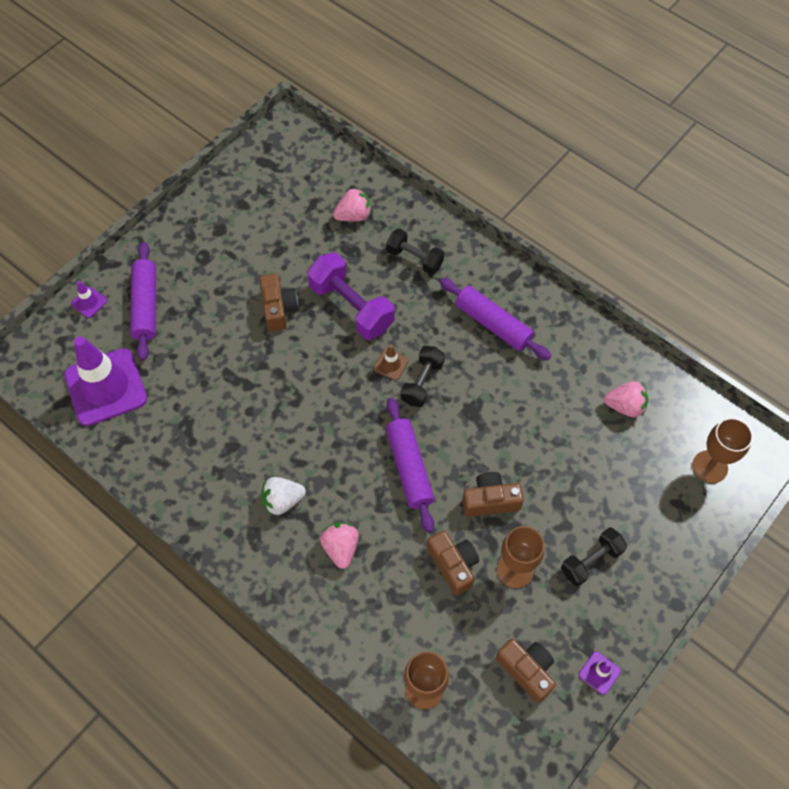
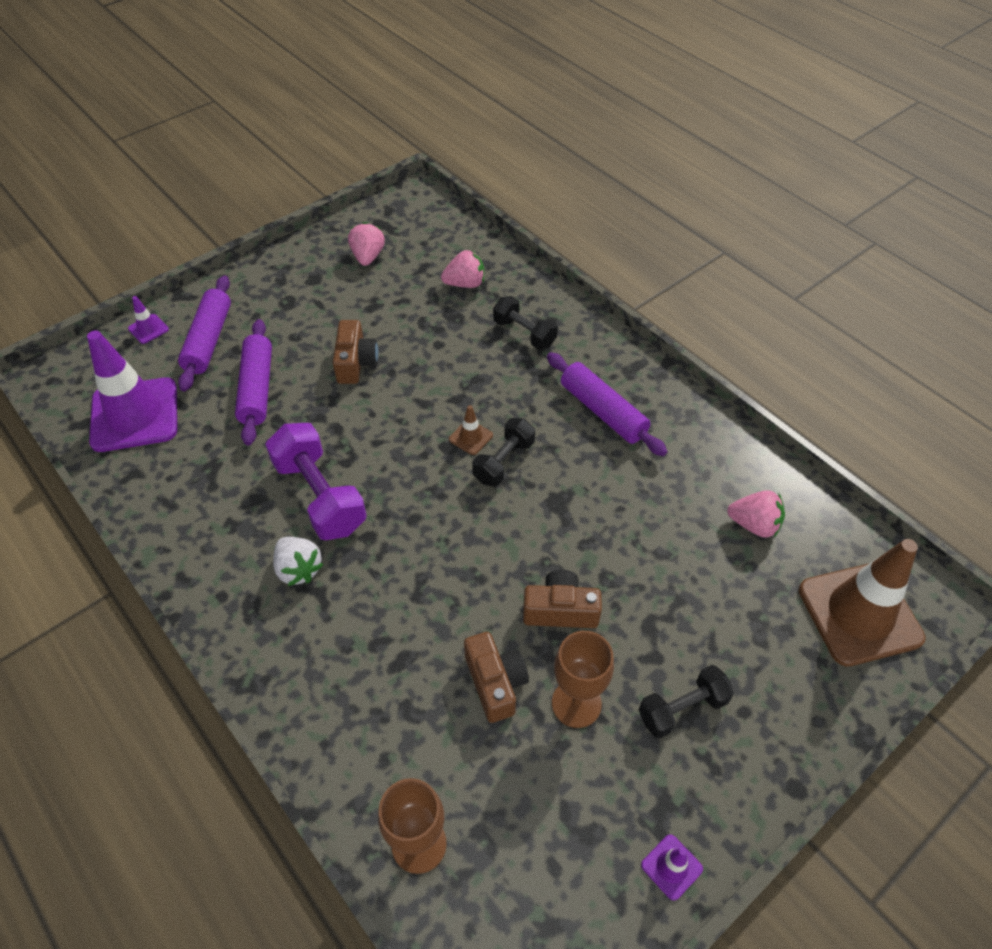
camera: 10 degrees right, 10 degrees down
white strawberry [261,477,306,515] -> white strawberry turned 120 degrees counterclockwise [273,537,324,586]
purple dumbbell [307,252,395,340] -> purple dumbbell moved to [265,423,367,540]
pink strawberry [320,522,359,569] -> pink strawberry moved to [348,222,385,266]
purple rolling pin [386,398,434,533] -> purple rolling pin moved to [235,319,272,446]
brown camera [496,639,556,703] -> none
brown goblet [692,418,753,483] -> brown traffic cone [799,539,925,666]

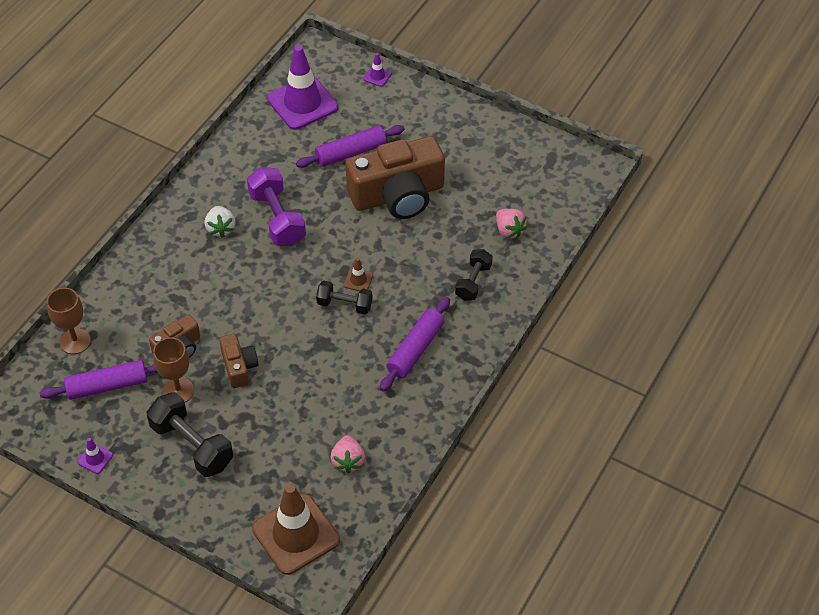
camera: 70 degrees right, 0 degrees up
purple rolling pin [178,276,231,391] -> purple rolling pin moved to [39,360,157,400]
purple dumbbell [265,423,367,540] -> purple dumbbell turned 60 degrees counterclockwise [247,167,306,246]
white strawberry [273,537,324,586] -> white strawberry turned 45 degrees counterclockwise [205,206,235,238]
brown camera [333,320,378,384] -> brown camera [345,136,445,219], size x2.08
pink strawberry [348,222,385,266] -> none
black dumbbell [639,665,734,739] -> black dumbbell [147,392,233,477], size x1.62

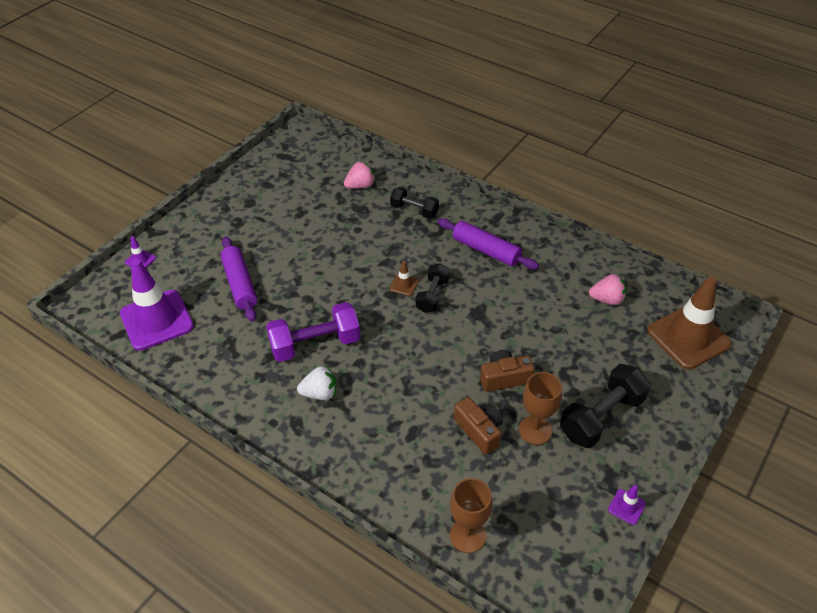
camera: 85 degrees left, 5 degrees down
purple rolling pin [39,360,157,400] -> none
brown camera [345,136,445,219] -> none

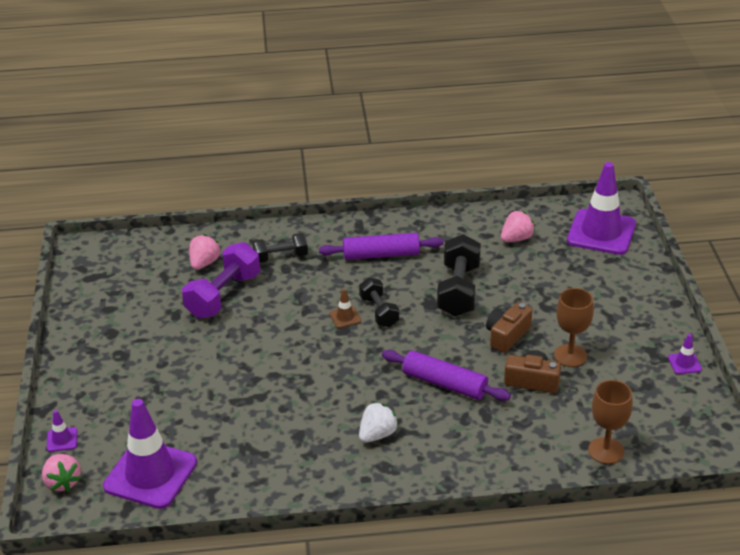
camera: 40 degrees left, 10 degrees down
purple rolling pin [220,236,257,322] -> purple rolling pin moved to [382,350,511,401]
purple dumbbell [266,302,360,362] -> purple dumbbell moved to [182,242,260,318]
black dumbbell [560,364,651,448] -> black dumbbell moved to [437,234,481,316]
brown traffic cone [647,276,732,369] -> purple traffic cone [567,162,636,255]
none -> pink strawberry [42,454,81,492]

